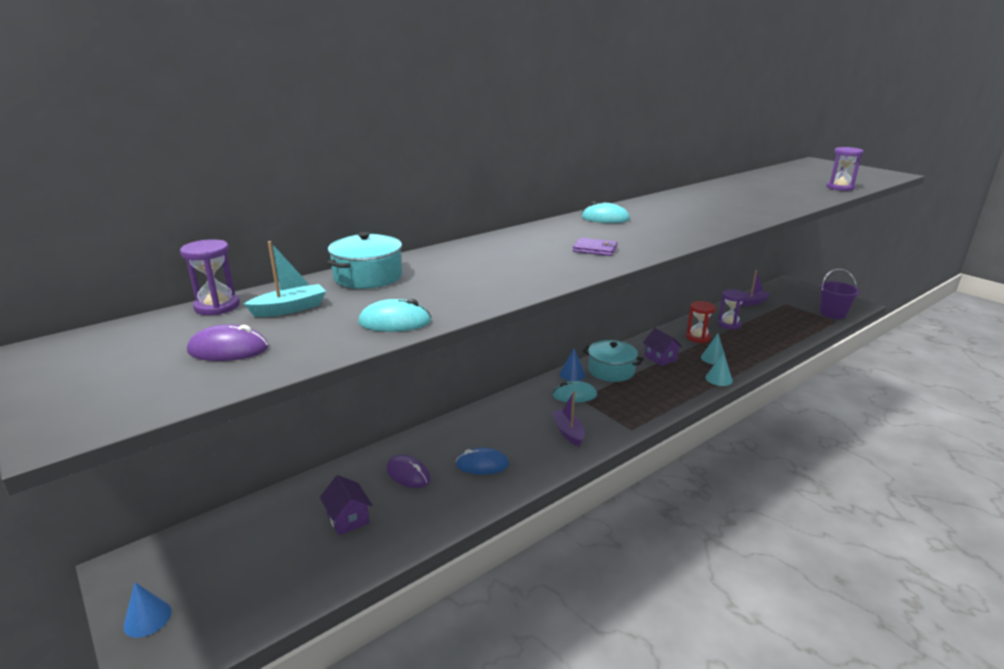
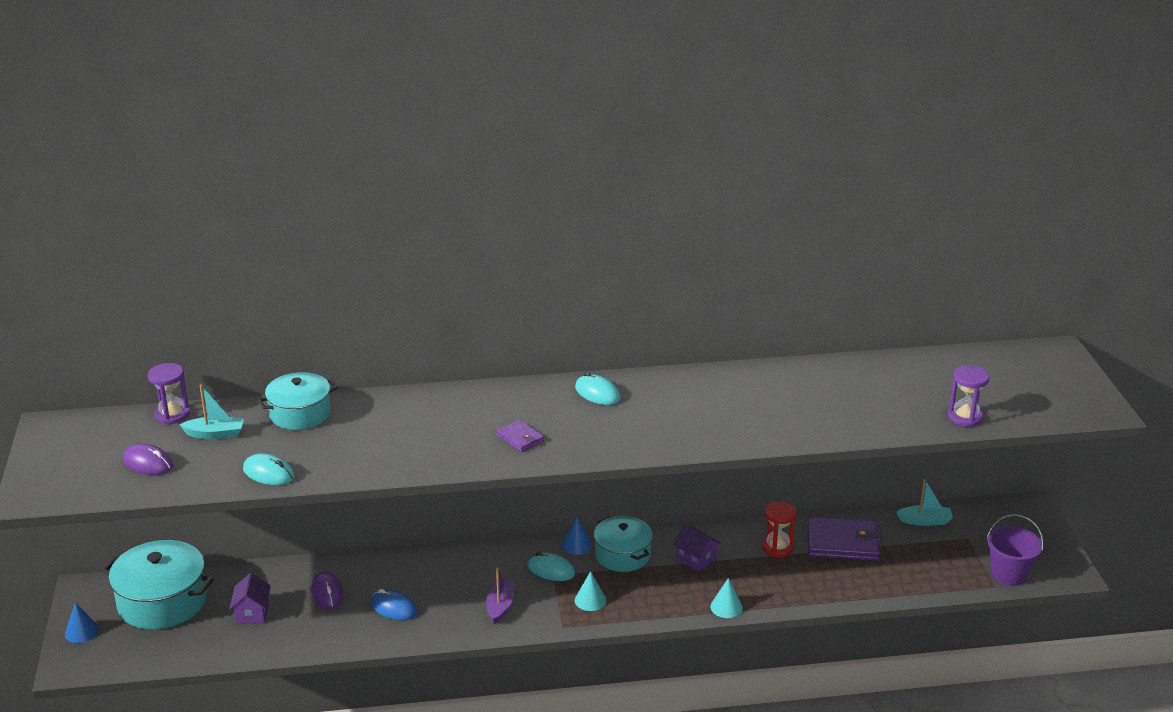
camera: 30 degrees right, 5 degrees up
purple house [643,328,682,366] -> purple house turned 45 degrees counterclockwise [673,524,721,572]
turquoise cone [701,333,727,365] -> turquoise cone moved to [575,571,607,611]
purple hourglass [718,289,747,330] -> purple wallet [808,517,881,561]
purple boat [741,270,771,306] -> turquoise boat [896,479,953,526]
none -> turquoise pot [102,540,214,630]

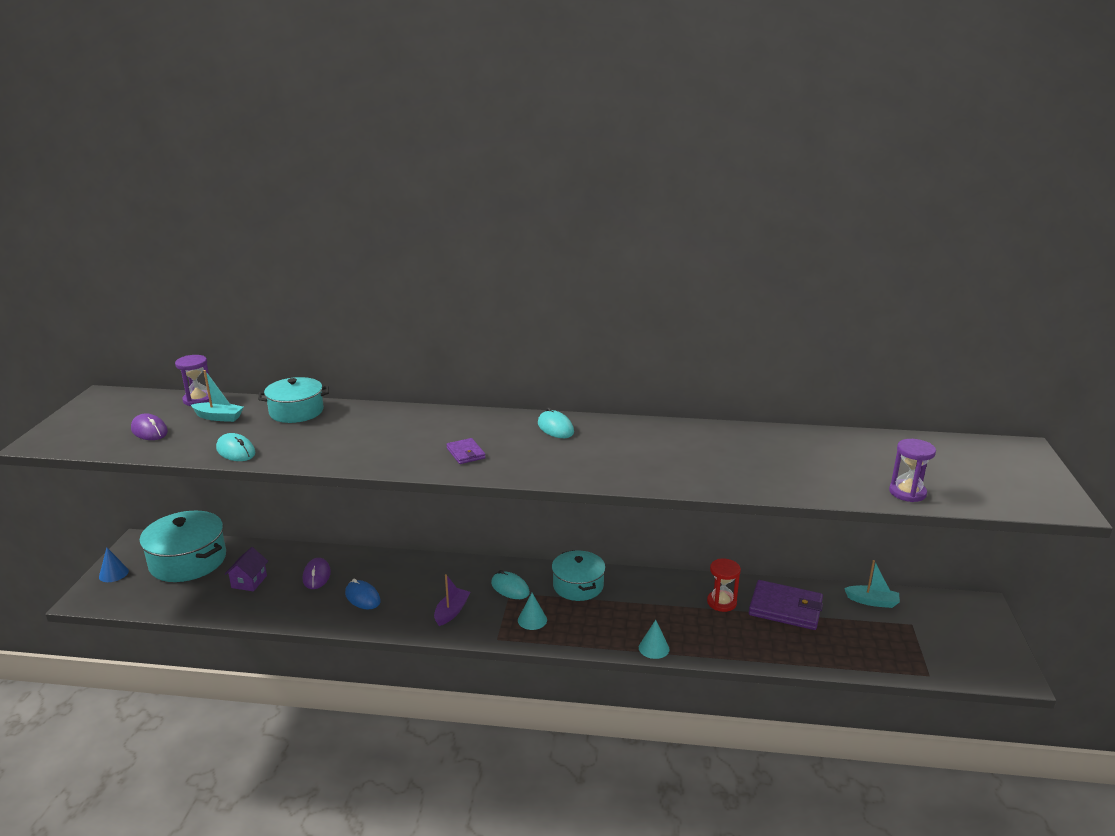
camera: 15 degrees right, 5 degrees down
blue cone [562,517,592,555] -> none
purple house [673,524,721,572] -> none
purple bucket [987,514,1044,586] -> none

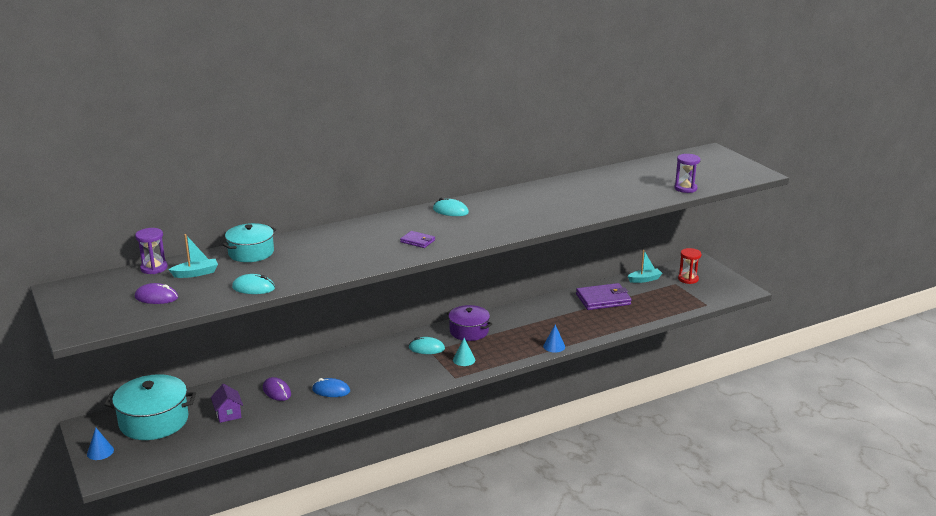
camera: 35 degrees left, 0 degrees up
purple boat [434,574,470,626] -> none
turquoise pot [552,550,606,601] -> purple pot [446,305,492,341]
turquoise cone [639,620,670,659] -> blue cone [543,324,565,353]
red hourglass [707,559,741,612] -> red hourglass moved to [678,248,701,284]

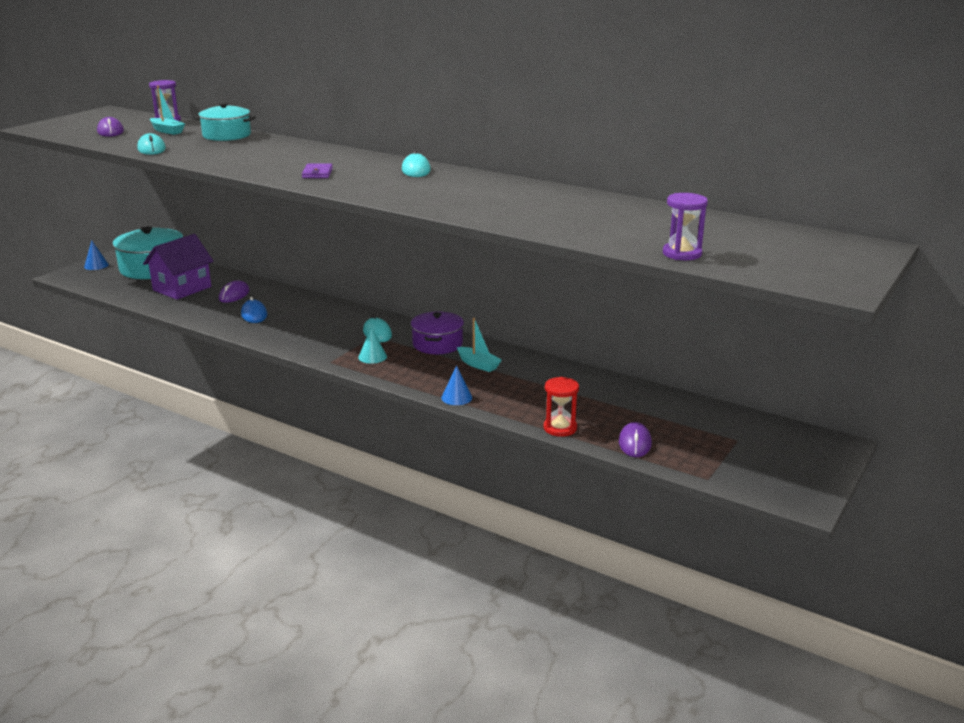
camera: 60 degrees right, 0 degrees up
purple house [211,384,243,423] -> purple house [143,234,213,300], size x1.80
purple wallet [576,283,631,310] -> none
turquoise boat [628,250,662,283] -> turquoise boat moved to [457,318,502,372]
red hourglass [678,248,701,284] -> red hourglass moved to [543,377,579,437]
none -> purple mouse [619,422,652,457]

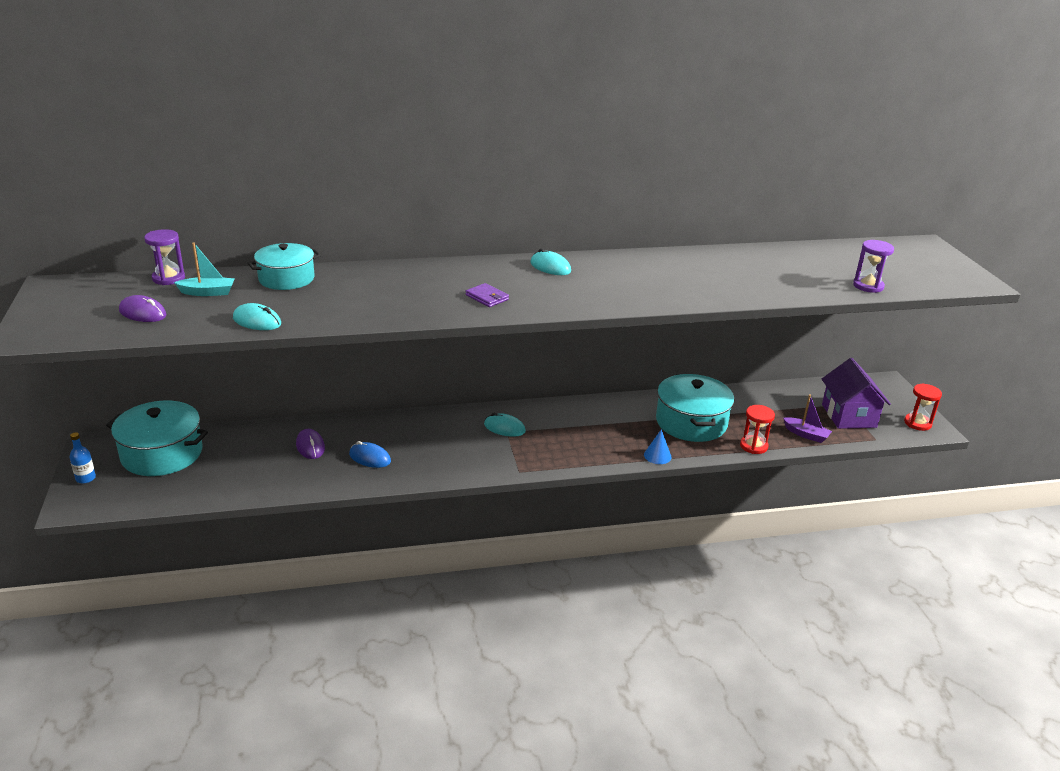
camera: 45 degrees left, 5 degrees up
blue cone [84,240,109,270] -> blue bottle [70,432,96,483]
purple house [143,234,213,300] -> purple house moved to [822,358,891,429]
turquoise cone [358,327,387,364] -> none
purple pot [411,311,464,354] -> none
turquoise boat [457,318,502,372] -> none
purple mouse [619,422,652,457] -> purple boat [783,394,832,443]
none -> turquoise pot [656,374,734,442]
none -> red hourglass [904,383,942,431]

